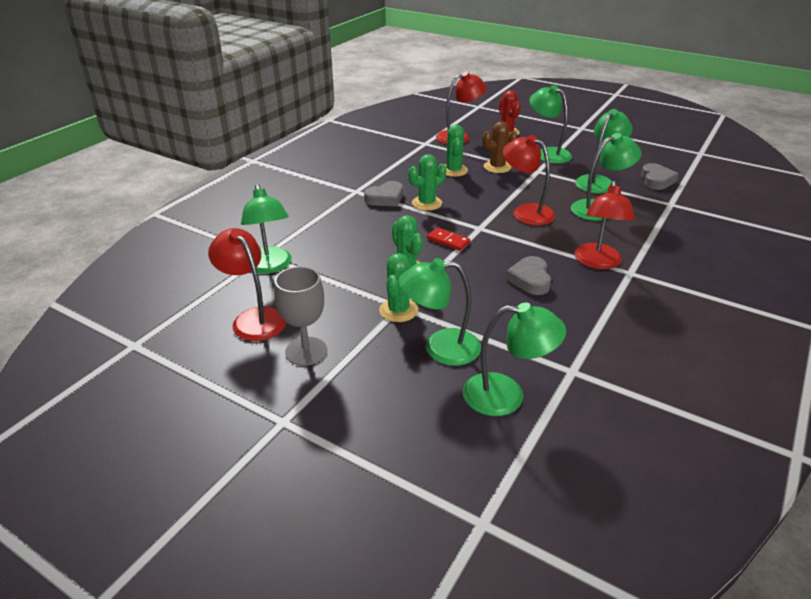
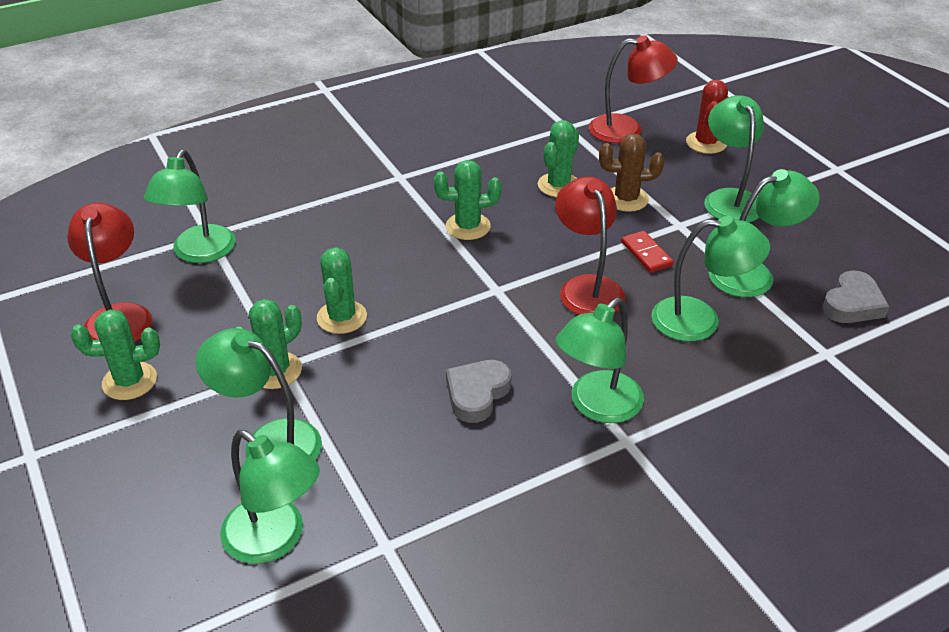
camera: 30 degrees right, 5 degrees up
grey goblet [274,266,327,366] -> green cactus [71,309,160,400]
grey heart [364,181,403,207] -> none
red domino [427,227,470,251] -> red domino moved to [621,231,674,273]
red lamp [574,180,635,270] -> green lamp [556,298,644,423]

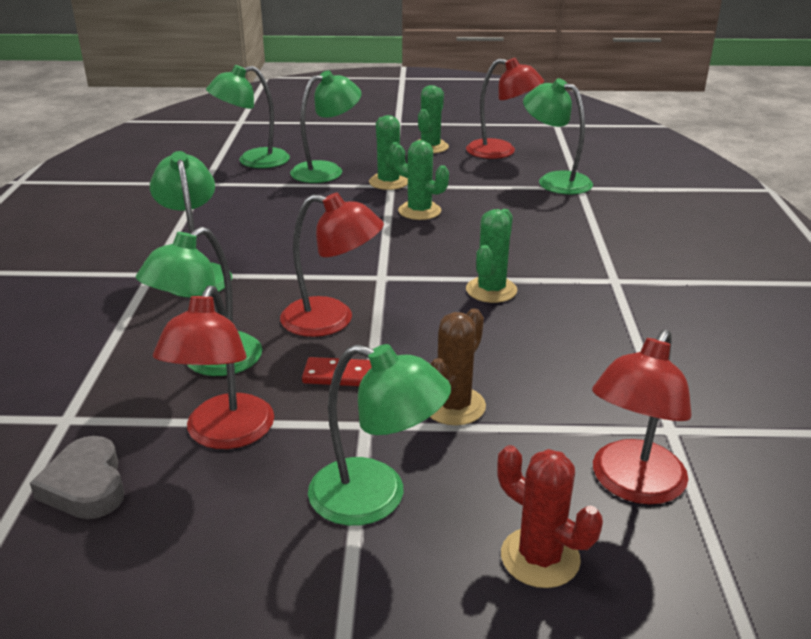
camera: 120 degrees right, 10 degrees down
grey heart [446,360,512,423] -> none
green cactus [538,120,579,197] -> none
green lamp [709,169,820,297] -> red lamp [153,285,274,449]

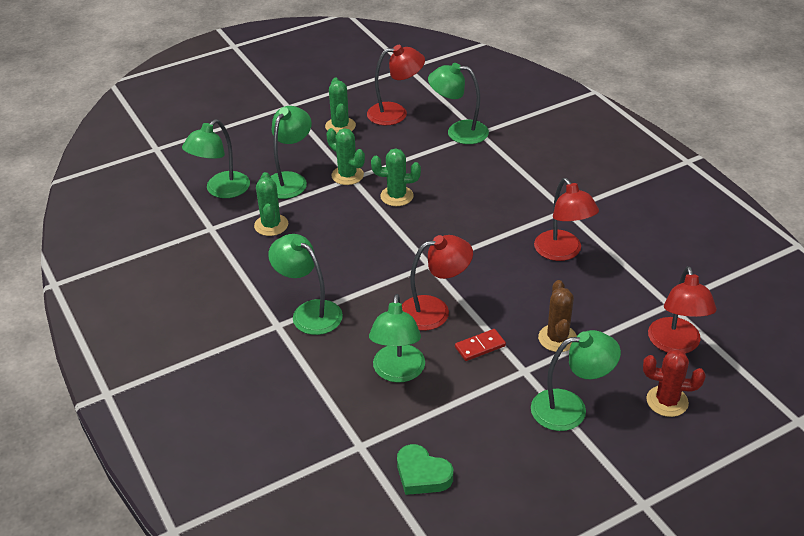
camera: 30 degrees left, 10 degrees up
grey heart [30,436,125,519] -> green heart [397,444,453,495]
red lamp [153,285,274,449] -> red lamp moved to [534,178,599,261]
green cactus [466,209,518,303] -> green cactus moved to [254,172,288,236]

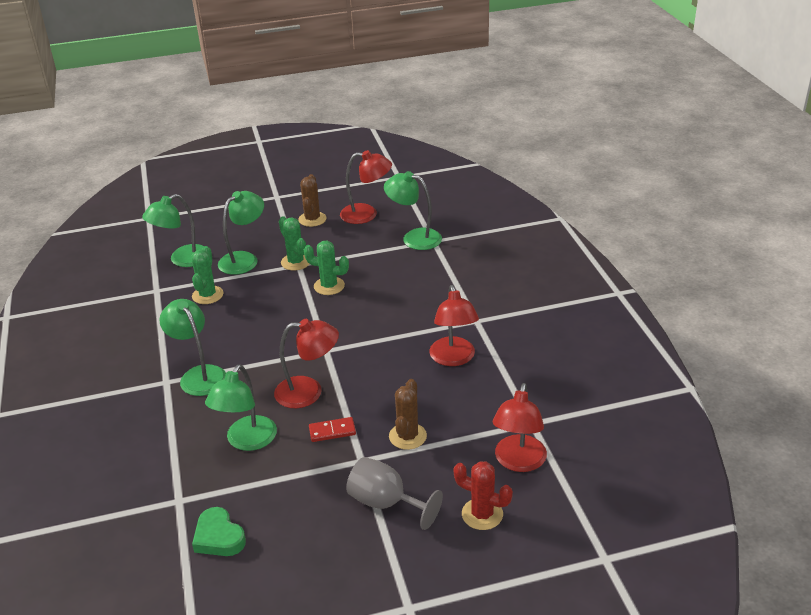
camera: 15 degrees right, 5 degrees down
green cactus [325,78,356,134] -> brown cactus [298,174,327,227]
green lamp [531,330,621,431] -> grey goblet [346,457,443,530]

